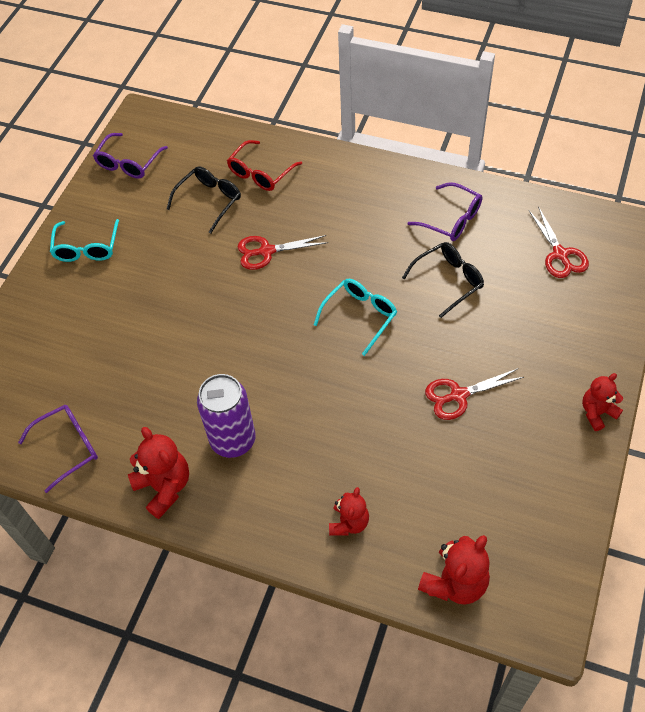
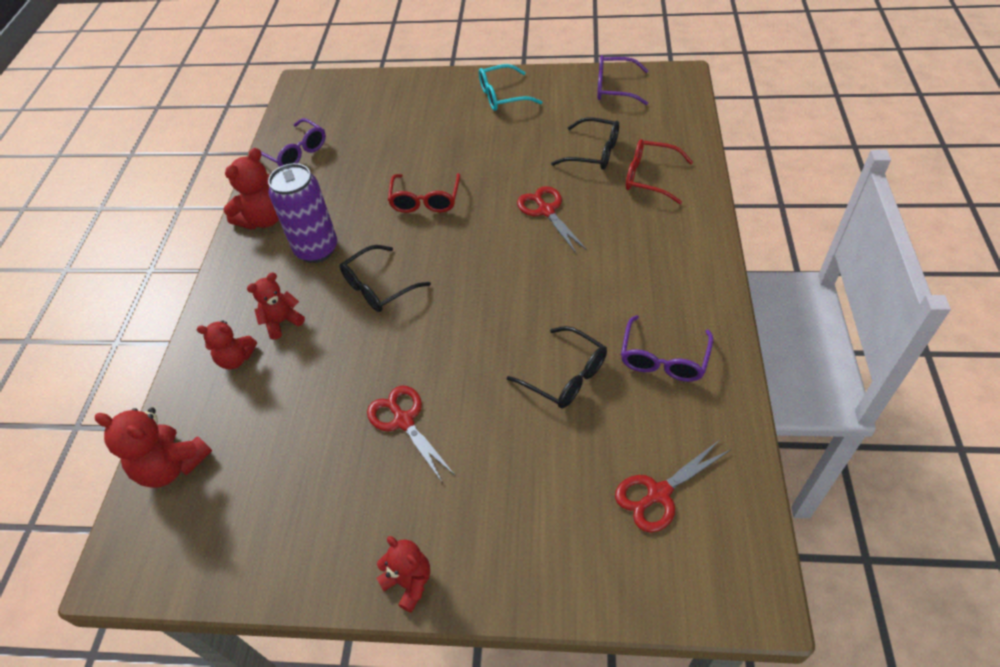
camera: 75 degrees right, 5 degrees down
turquoise glasses [314,279,397,356] -> none
none -> red teddy bear [247,273,305,340]
none -> black glasses [339,245,431,312]
none -> red glasses [388,173,460,213]

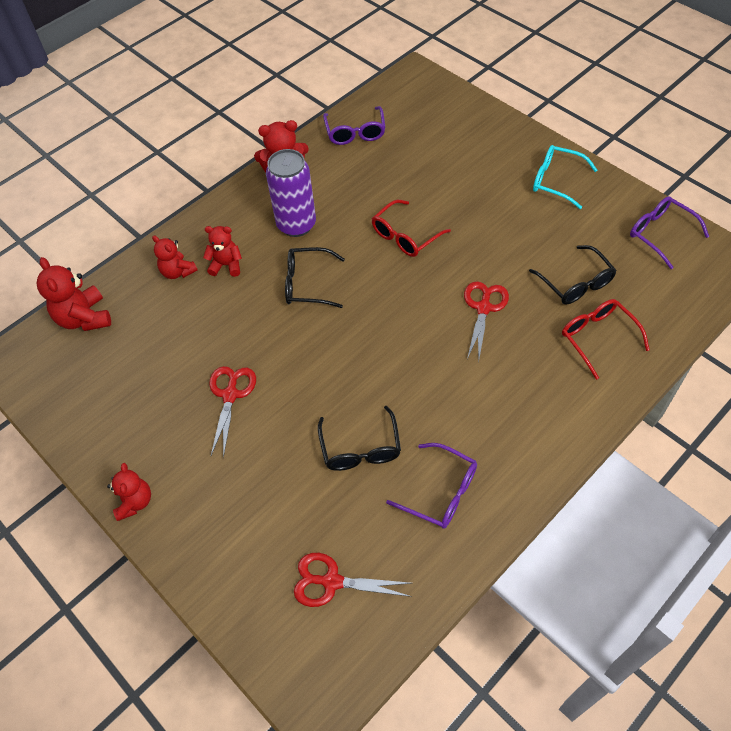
camera: 40 degrees right, 5 degrees up
purple glasses [621,315,713,382] -> purple glasses turned 120 degrees counterclockwise [386,443,477,529]

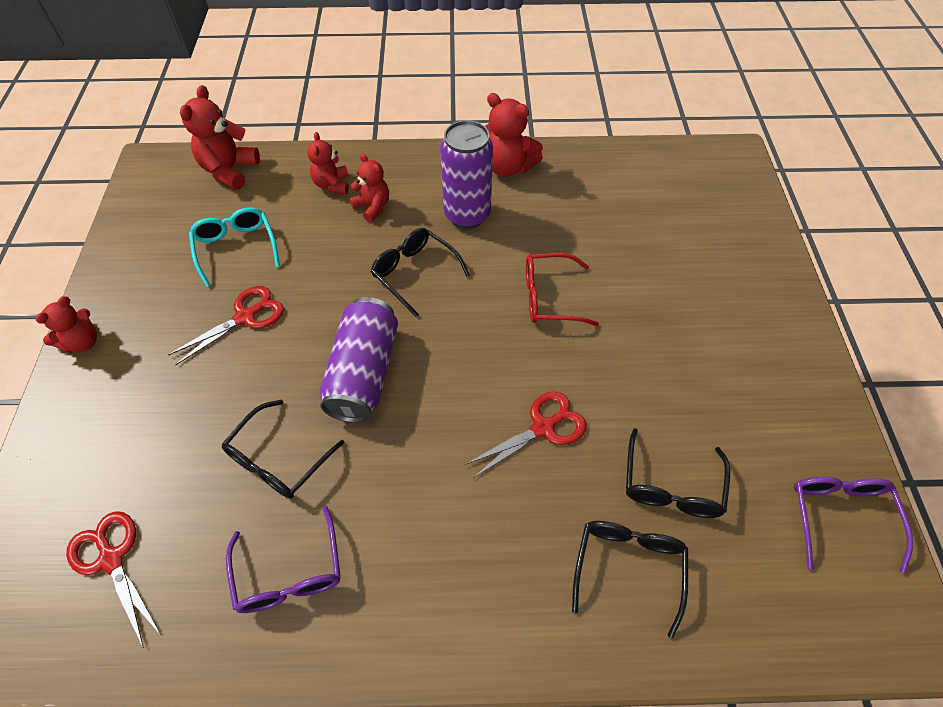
camera: 40 degrees right, 0 degrees up
purple glasses [323,106,386,145] -> none
turquoise glasses [533,145,597,209] -> turquoise glasses moved to [189,207,280,287]
red glasses [562,299,650,380] -> black glasses [572,521,688,639]
none -> purple can [320,297,398,423]

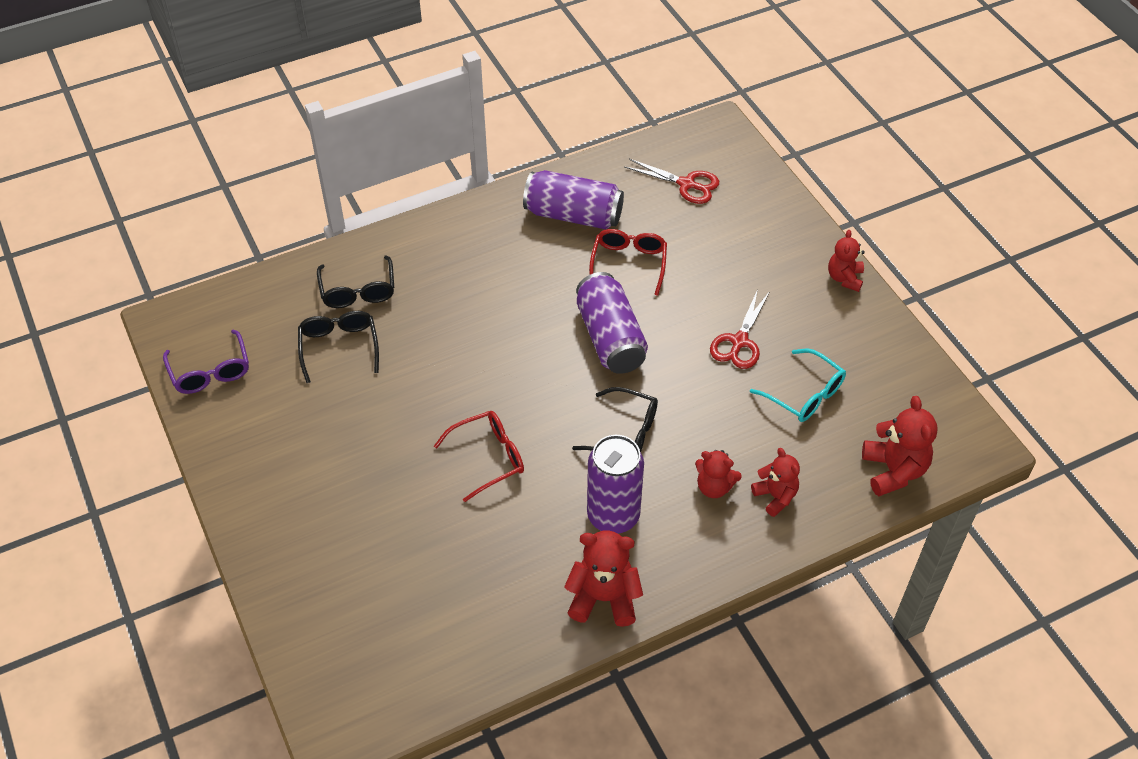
camera: 155 degrees right, 5 degrees down
black glasses [221,399,344,499] -> red glasses [589,229,667,296]
purple glasses [226,505,341,613] -> purple can [523,170,624,229]
red scissors [465,391,587,478] -> none

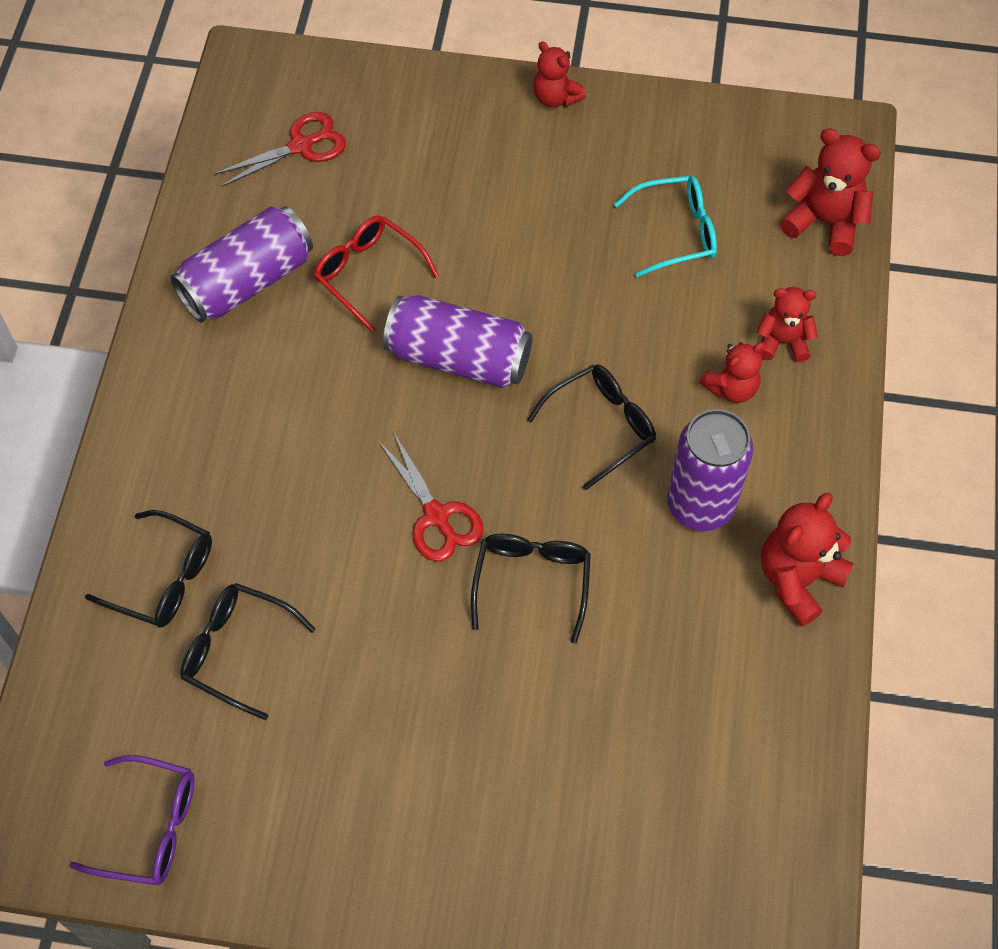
camera: 55 degrees left, 10 degrees up
red glasses [434,411,524,502] -> black glasses [471,534,591,643]
red scissors [710,289,770,369] -> red scissors moved to [378,432,484,562]

